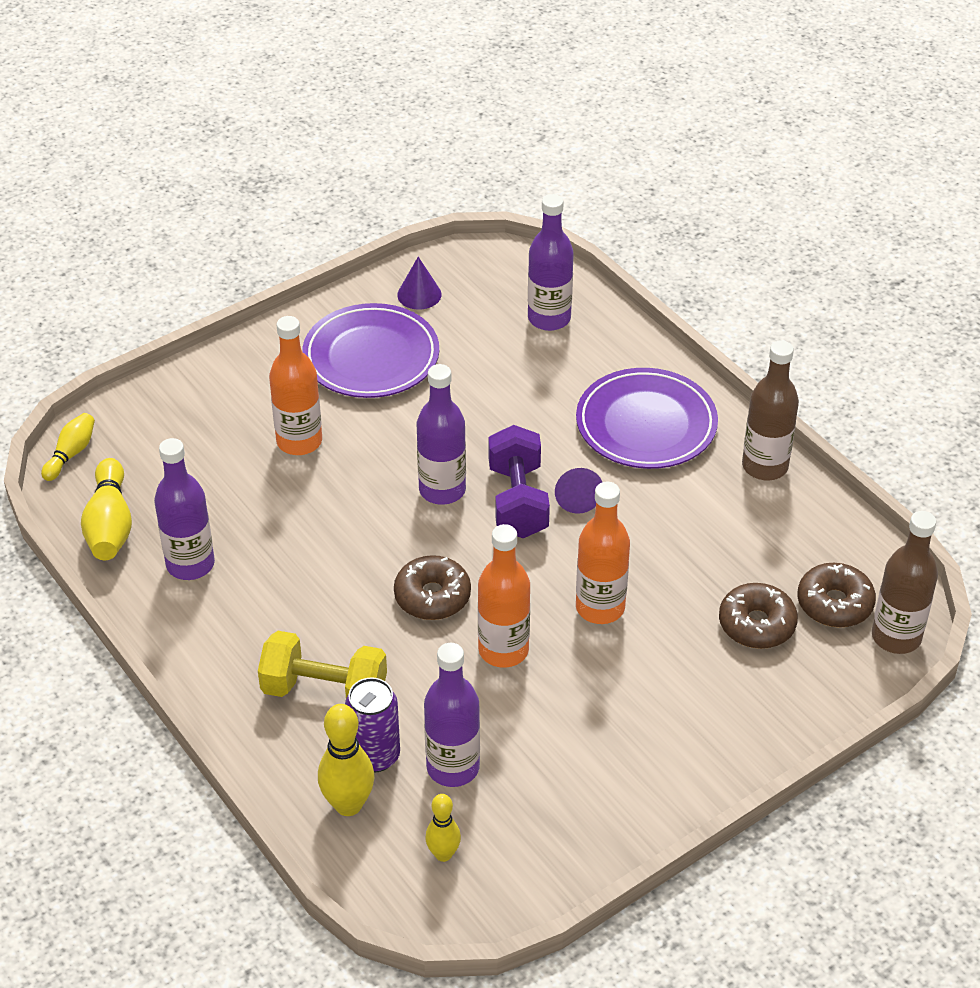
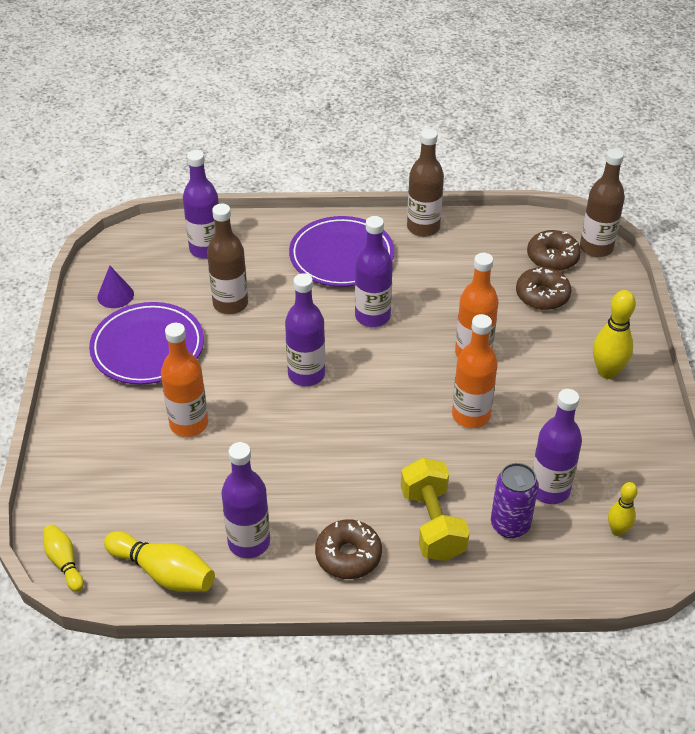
camera: 55 degrees left, 0 degrees up
yellow dumbbell [258,631,387,698] -> yellow dumbbell turned 60 degrees counterclockwise [401,458,470,561]
yellow bowling pin [318,704,375,816] -> yellow bowling pin moved to [593,290,636,379]
brown donut [394,555,471,620] -> brown donut moved to [315,520,382,579]
purple dumbbell [488,425,550,538] -> none
purple cone [555,468,602,514] -> purple bottle [355,216,393,327]
none -> brown bottle [207,203,248,314]

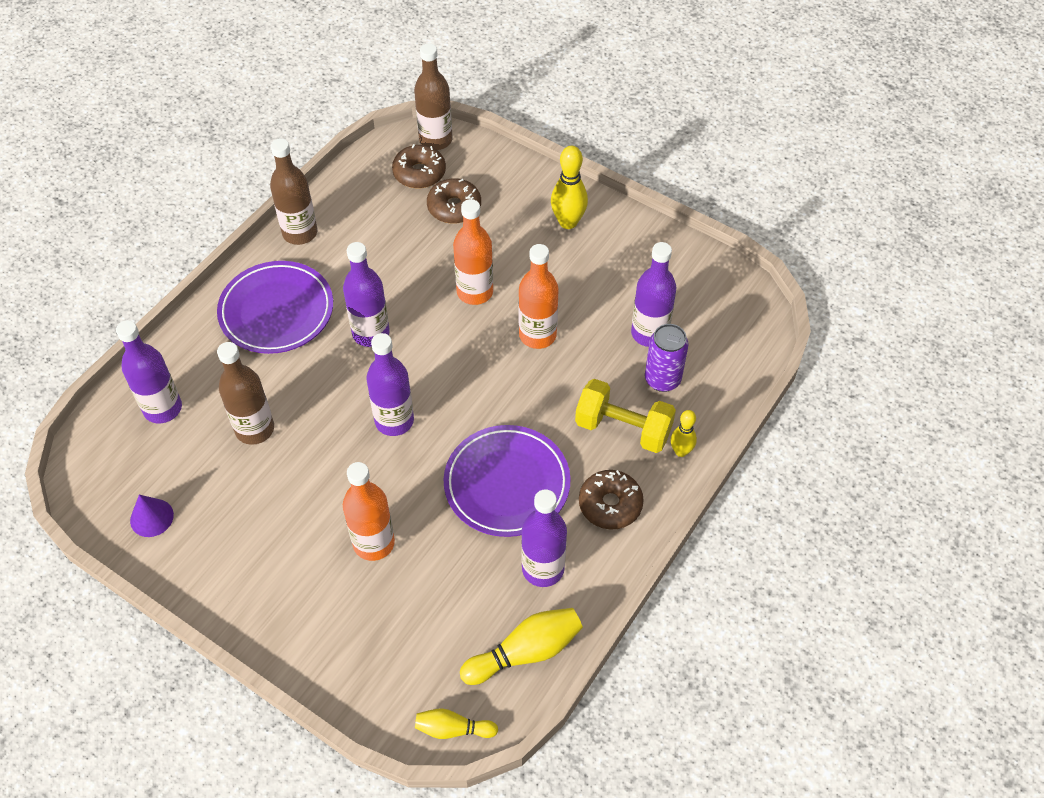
camera: 55 degrees left, 10 degrees up
purple plate [89,302,204,384] -> purple plate moved to [443,425,571,537]
yellow bowling pin [608,482,638,536] -> yellow bowling pin moved to [671,410,697,457]

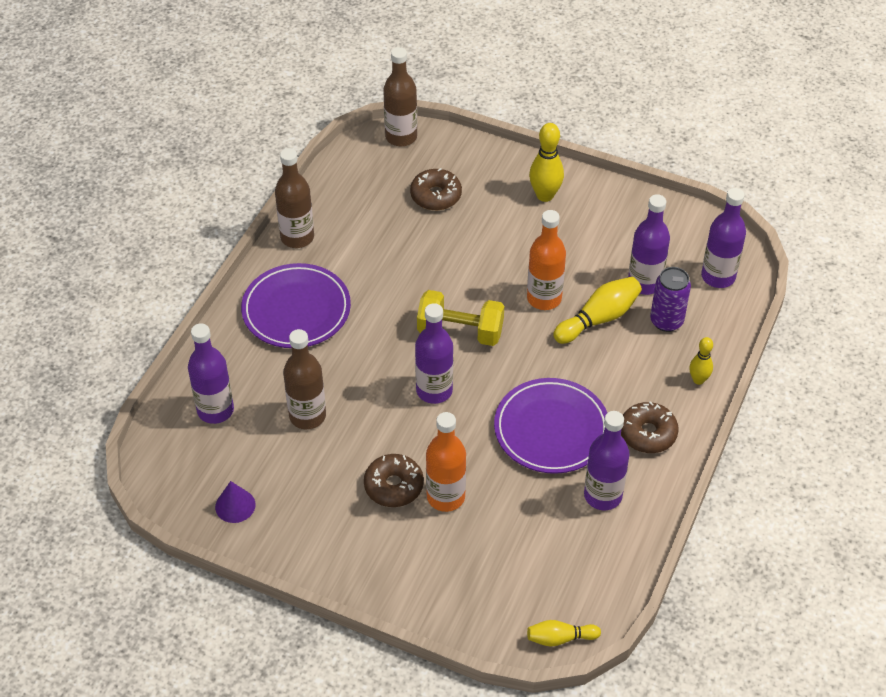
camera: 10 degrees left, 5 degrees down
purple bottle [343,242,390,347] -> purple bottle moved to [701,188,746,288]
brown donut [392,144,446,188] -> brown donut moved to [364,454,424,507]
orange bottle [453,199,493,305] -> none
yellow bowling pin [460,608,583,685] -> yellow bowling pin moved to [553,277,642,344]
yellow dumbbell [575,379,676,453] -> yellow dumbbell moved to [417,290,504,346]

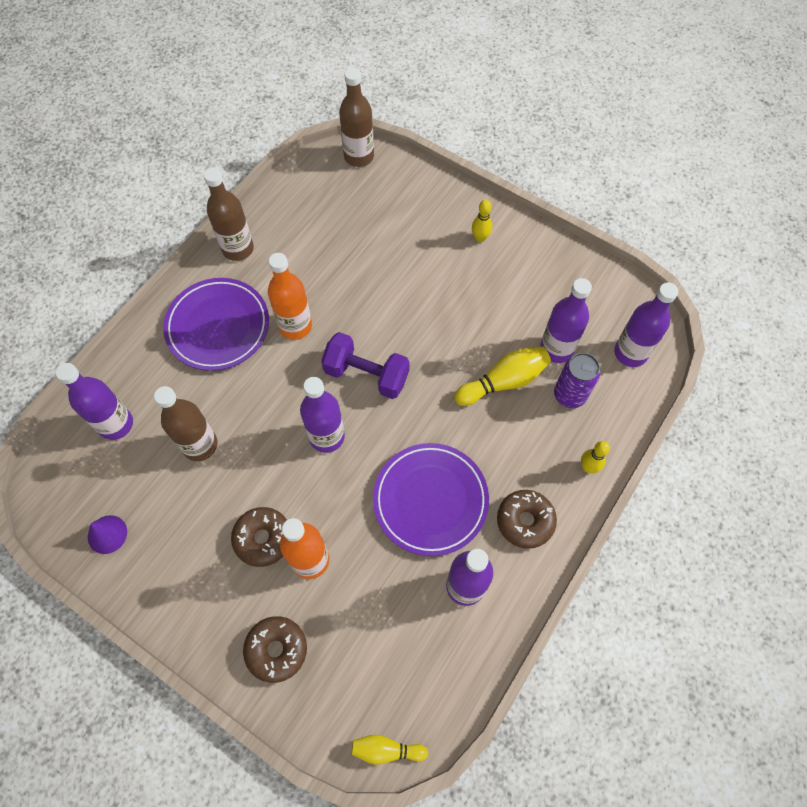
camera: 10 degrees right, 15 degrees up
brown donut [410,168,462,210] -> brown donut moved to [243,616,307,683]
yellow dumbbell [417,290,504,346] -> purple dumbbell [321,332,410,399]
orange bottle [527,210,566,310] -> orange bottle moved to [268,253,312,340]
yellow bowling pin [529,123,564,202] -> yellow bowling pin [472,200,492,242], size x0.62

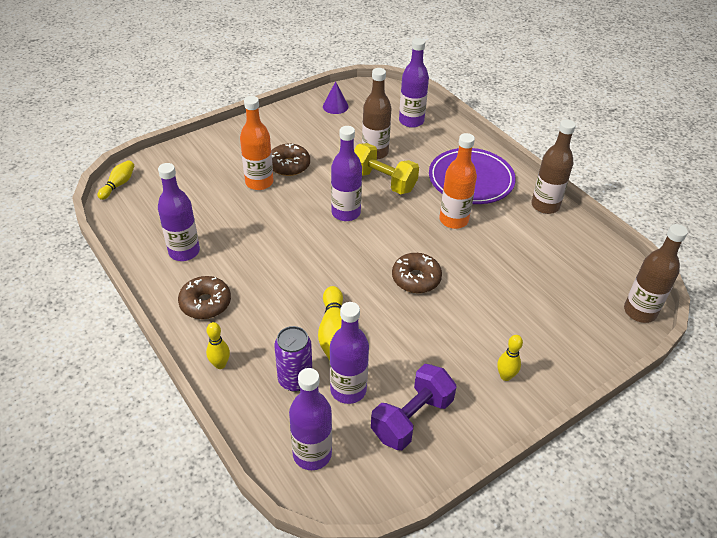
camera: 110 degrees right, 20 degrees down
brown donut [243,616,307,683] -> brown donut moved to [392,253,442,293]
purple dumbbell [321,332,410,399] -> purple dumbbell moved to [371,364,456,450]
purple plate [373,443,489,556] -> none
none -> yellow dumbbell [354,143,419,194]

